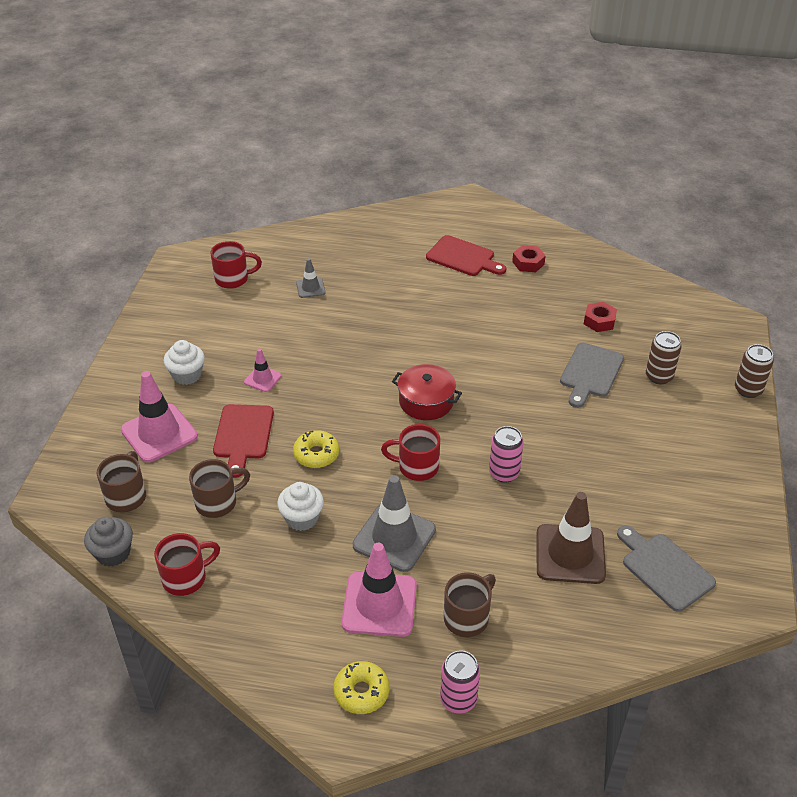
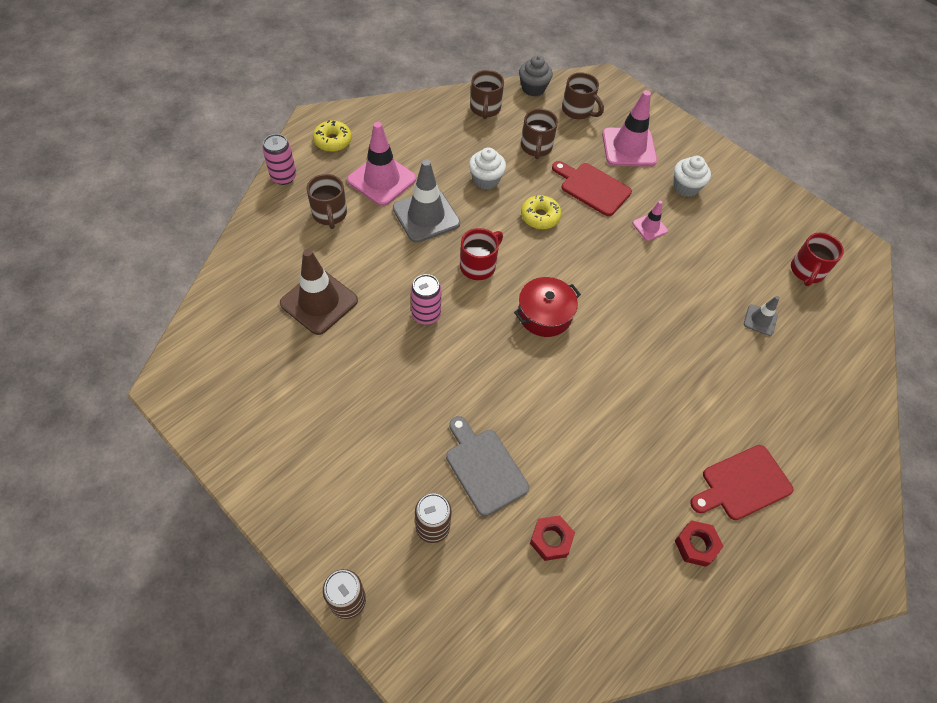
camera: 120 degrees right, 15 degrees up
red mug [154,533,220,596] -> brown mug [470,70,504,119]
grey cutting board [617,525,716,612] -> none

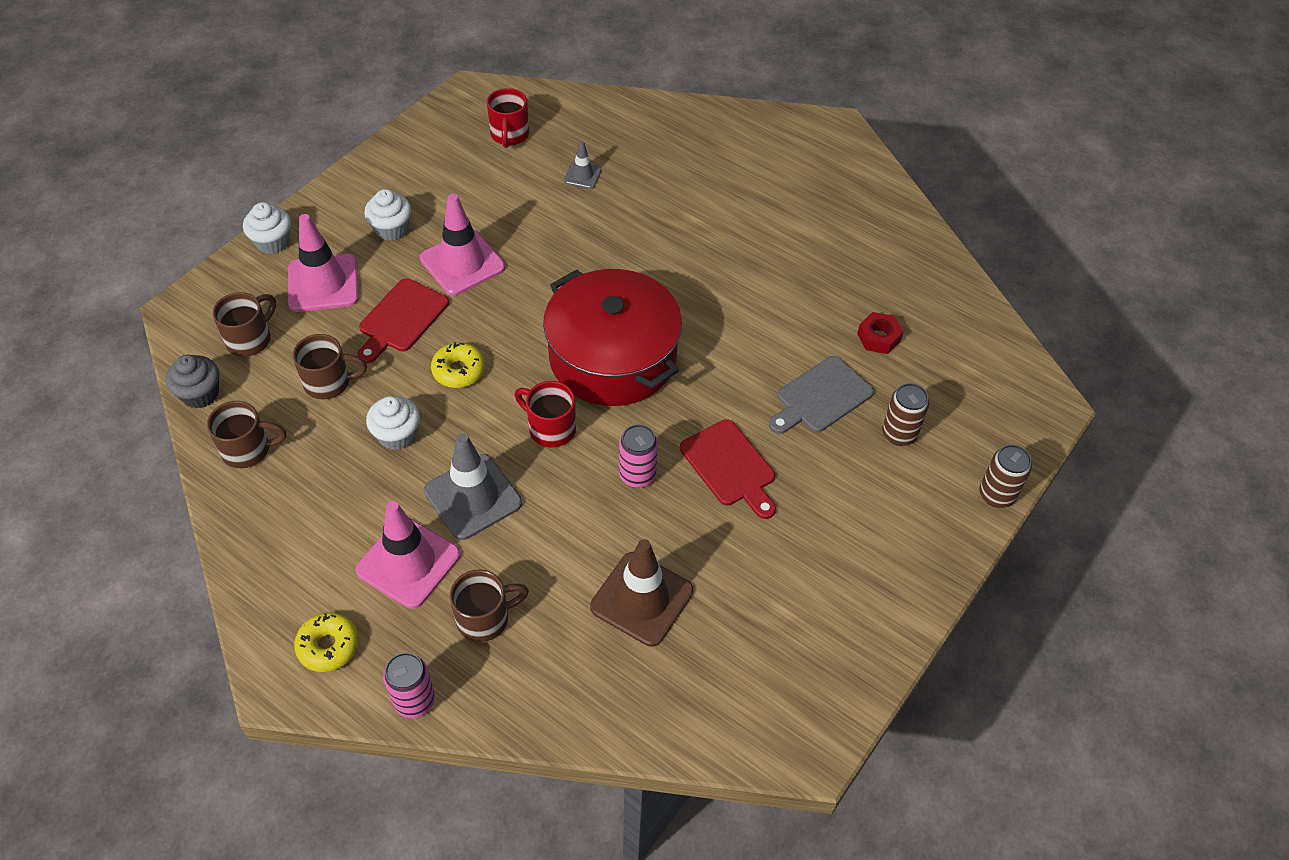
camera: 95 degrees left, 5 degrees down
red pot [514,277,581,337] -> red pot [543,269,682,406], size x1.94
pink traffic cone [633,201,668,241] -> pink traffic cone [420,194,505,296], size x1.96
red nut [675,520,724,567] -> none
red cutting board [690,445,793,520] -> red cutting board moved to [680,419,776,519]
red mug [791,233,844,286] -> red mug turned 75 degrees clockwise [487,88,529,148]
none -> white cupcake [243,202,291,254]

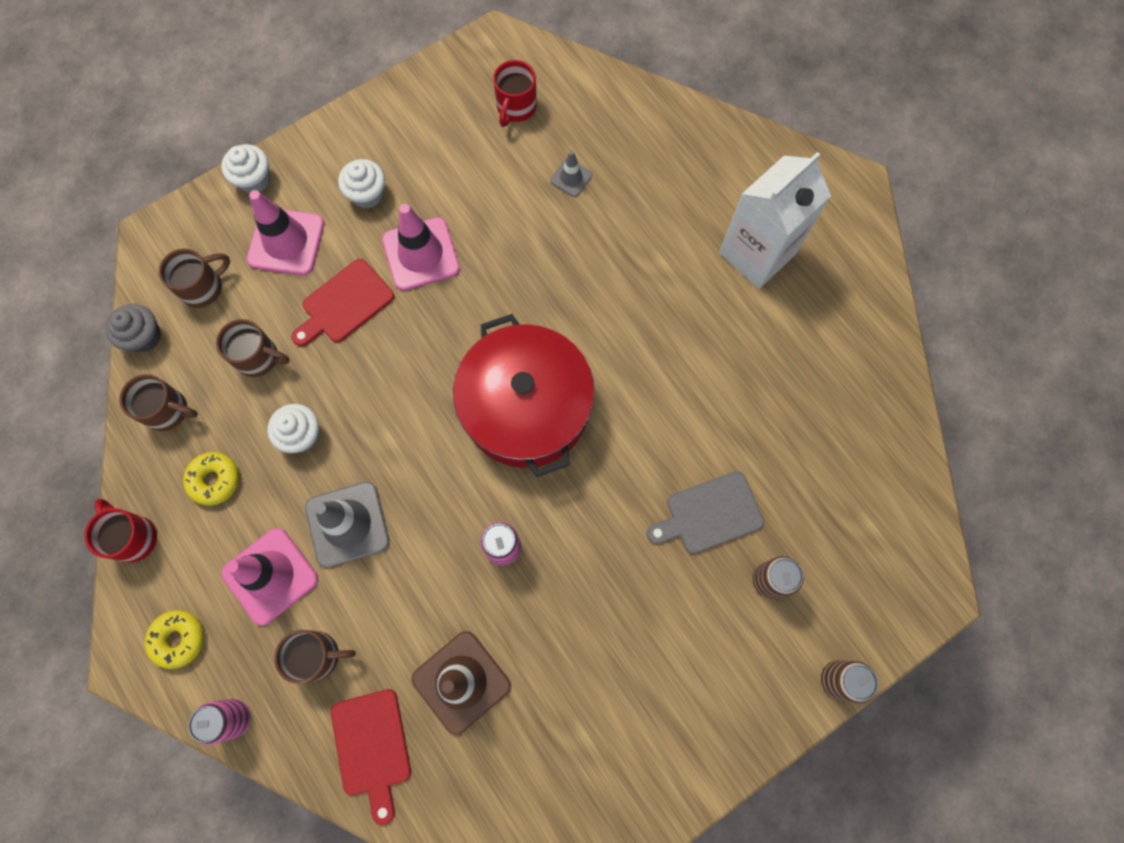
camera: 20 degrees right, 20 degrees up
yellow donut [431,342,485,388] -> yellow donut moved to [183,452,239,506]
red mug [515,381,576,448] -> red mug moved to [84,499,157,562]
red cutting board [680,419,776,519] -> red cutting board moved to [331,689,411,825]
red nut [857,312,903,354] -> none
none -> white carton [719,152,831,289]

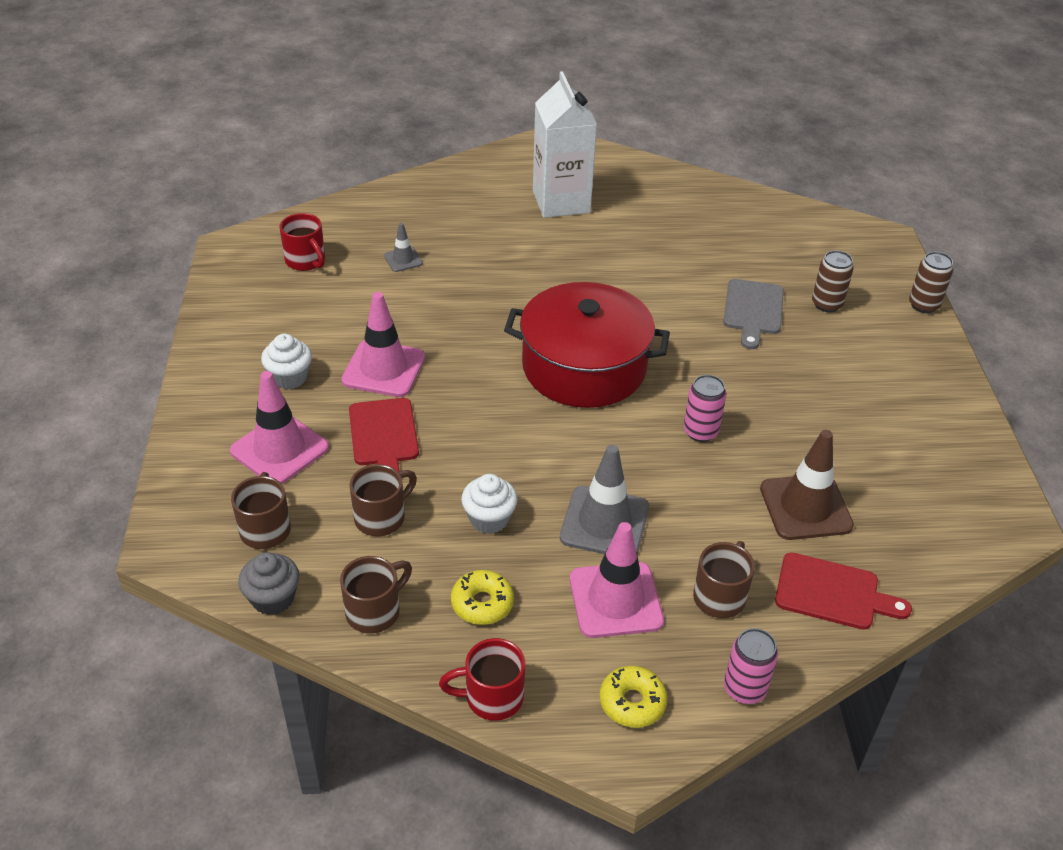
camera: 60 degrees left, 30 degrees down
white cupcake [221,144,270,193] -> none

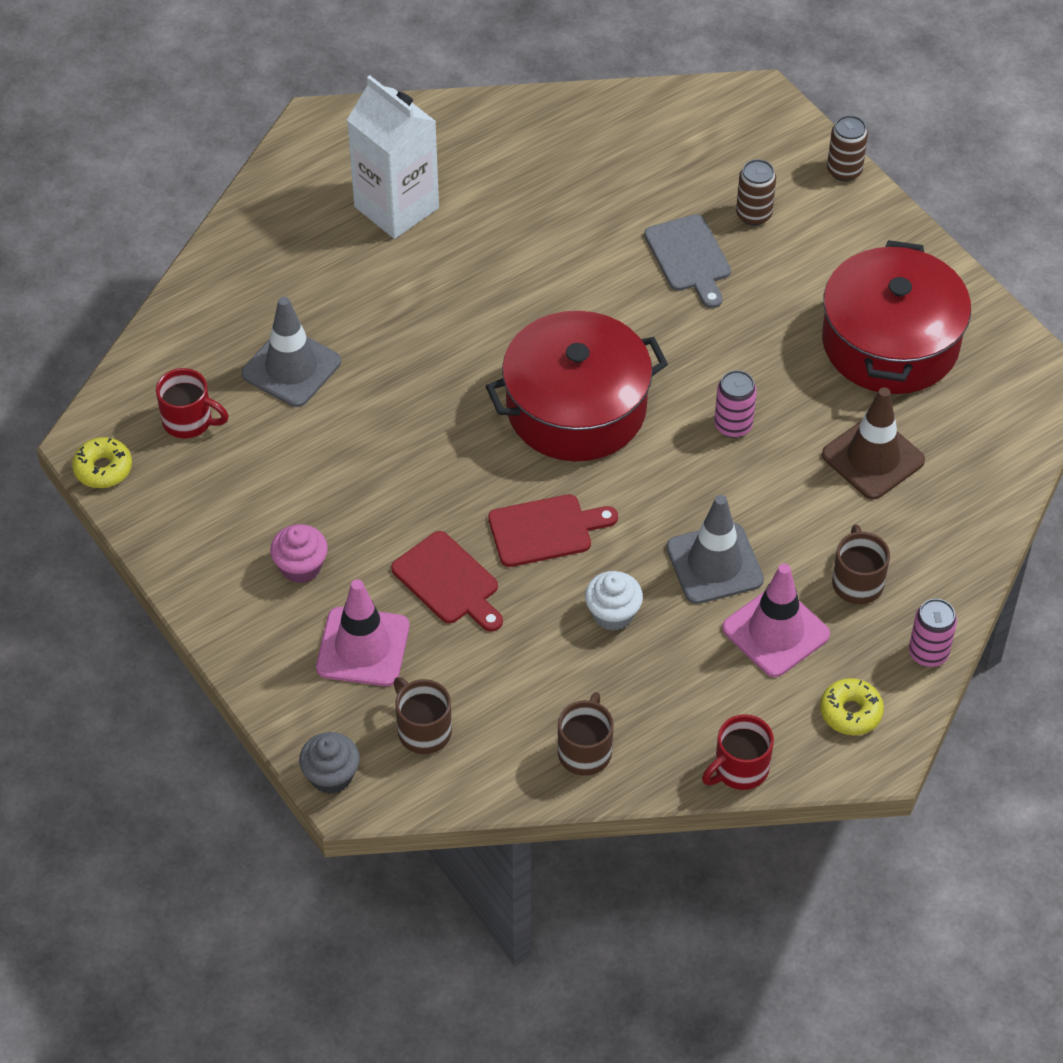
camera: 30 degrees left, 10 degrees up
grey cupcake [238,552,299,615] -> grey cupcake moved to [299,732,360,794]
white cupcake [261,334,312,389] -> pink cupcake [270,524,328,583]
pink traffic cone [341,292,425,397] -> none
brown mug [350,464,417,537] -> none
grey traffic cone [384,223,423,272] -> grey traffic cone [242,296,341,407], size x1.96
yellow donut [451,570,514,625] -> yellow donut moved to [72,437,132,488]
red cutting board [775,552,912,630] -> red cutting board moved to [488,494,618,567]
none -> red pot [822,240,971,394]

